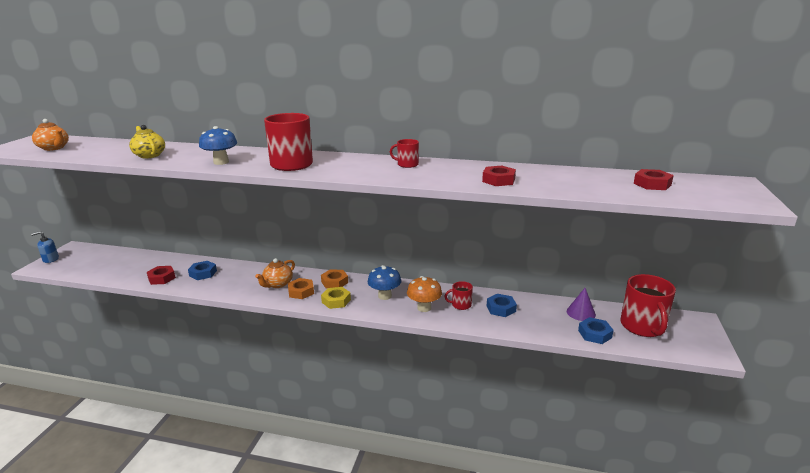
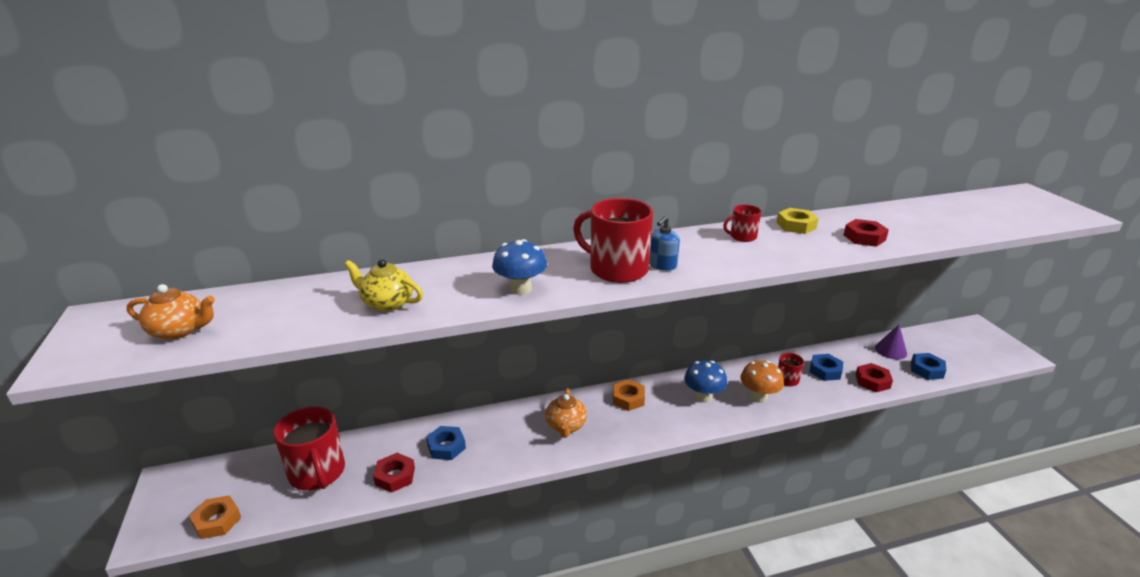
camera: 30 degrees left, 5 degrees up
blue soap dispenser [31,231,59,263] -> blue soap dispenser moved to [649,216,680,271]
orange nut [288,278,314,299] -> orange nut moved to [189,495,241,539]
yellow nut [321,287,351,309] -> yellow nut moved to [777,208,819,234]
red mug [620,274,676,337] -> red mug moved to [273,406,345,491]
red nut [634,169,674,190] -> red nut moved to [855,363,893,392]

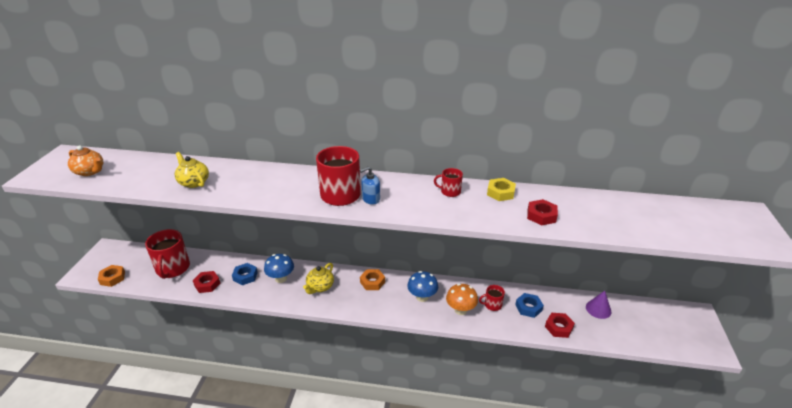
camera: 25 degrees right, 5 degrees up
blue mushroom [492,239,547,295] -> blue mushroom moved to [264,254,294,283]
orange teapot [545,388,587,438] -> yellow teapot [303,263,334,294]
blue nut [911,353,946,380] -> none

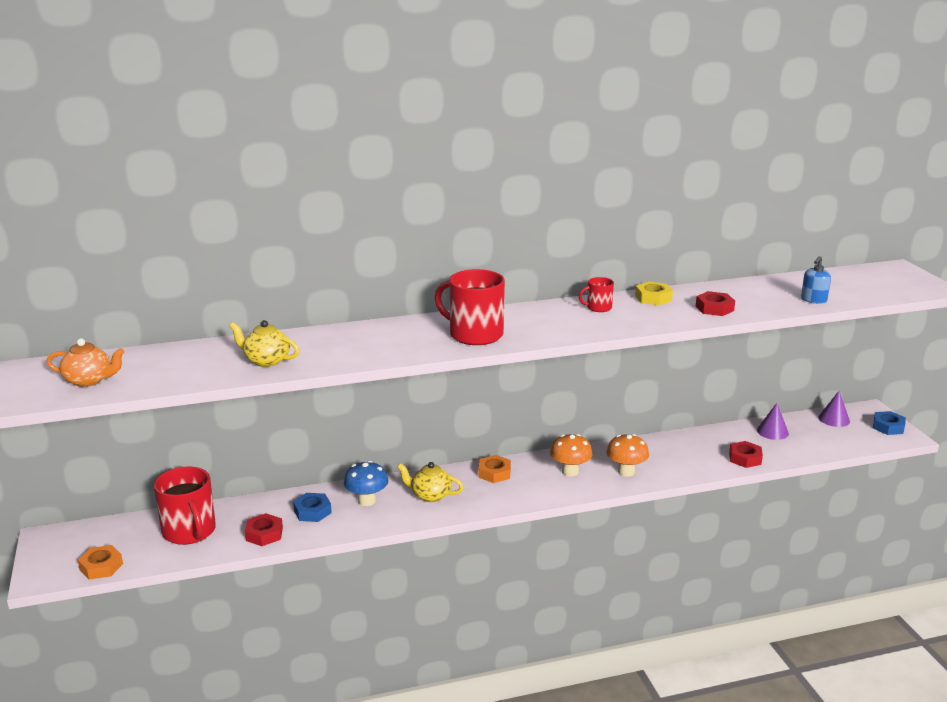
camera: 25 degrees left, 10 degrees down
yellow teapot [303,263,334,294] -> yellow teapot turned 105 degrees clockwise [397,462,464,502]
blue soap dispenser [360,166,380,205] -> blue soap dispenser moved to [801,256,831,304]
blue mushroom [407,271,438,302] -> orange mushroom [550,434,593,476]
red mug [479,285,505,311] -> none
blue nut [515,293,544,318] -> blue nut moved to [873,411,906,435]
none -> purple cone [818,391,850,427]

